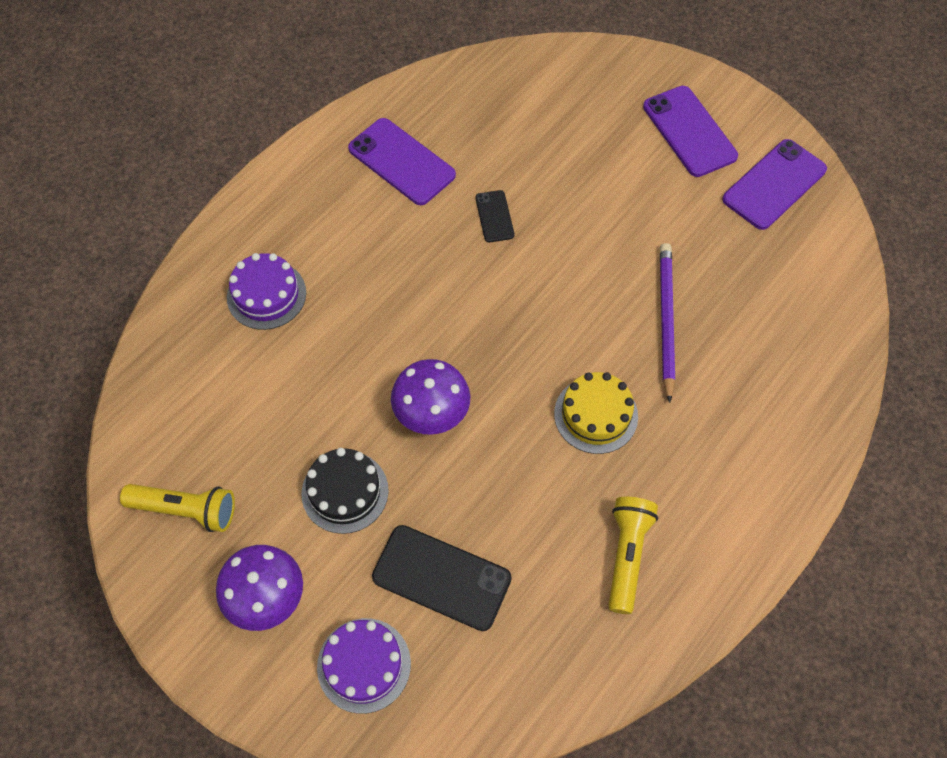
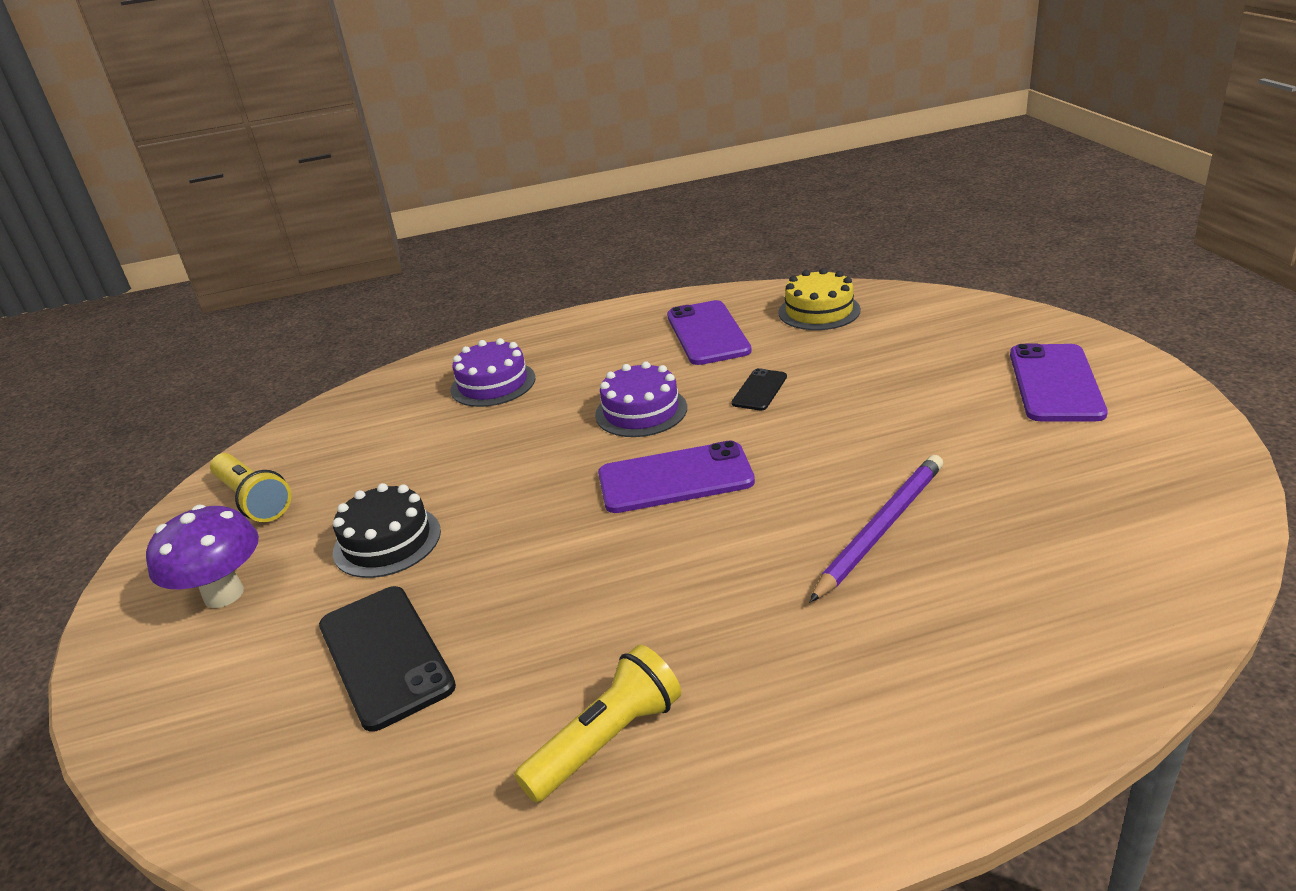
camera: 40 degrees right, 30 degrees down
purple cake [317,618,411,714] -> purple cake moved to [595,362,687,437]
purple mushroom [391,359,470,435] -> none
yellow cake [554,372,638,454] -> yellow cake moved to [778,268,861,330]
purple phone [722,139,827,230] -> purple phone moved to [598,441,755,513]

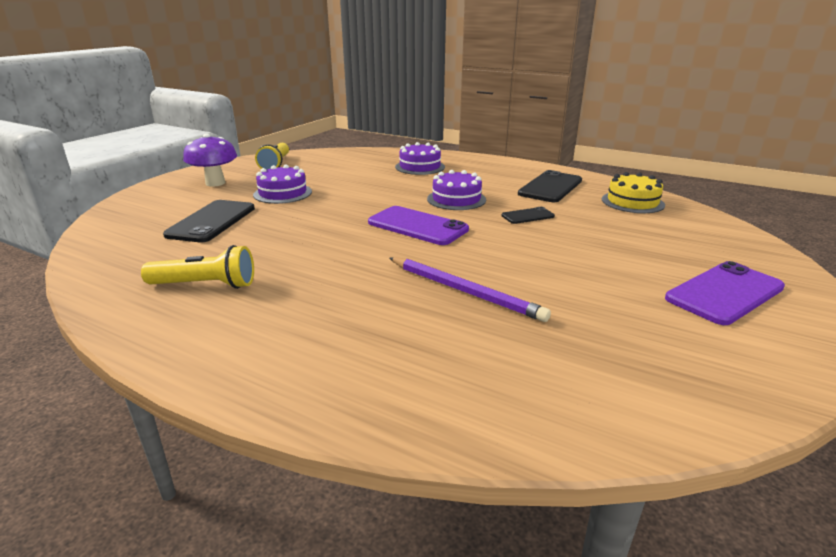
camera: 40 degrees right, 5 degrees down
black cake [333,483,441,578] -> purple cake [253,164,312,204]
purple phone [667,300,752,365] -> black phone [518,170,582,202]
purple pencil [810,455,943,602] -> purple pencil turned 45 degrees clockwise [389,257,551,322]

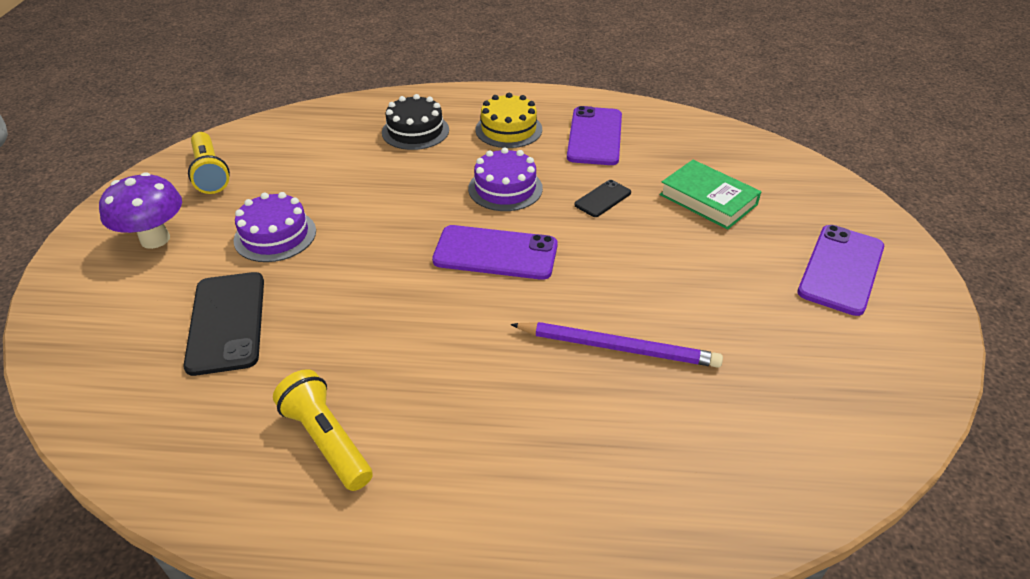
camera: 25 degrees left, 15 degrees up
yellow flashlight [141,245,254,289] -> yellow flashlight turned 105 degrees counterclockwise [273,369,373,491]
purple cake [395,142,445,175] -> black cake [382,94,449,150]
black phone [518,170,582,202] -> purple phone [567,106,622,165]
yellow cake [602,172,665,213] -> yellow cake moved to [475,93,542,148]
none -> green book [660,160,761,229]

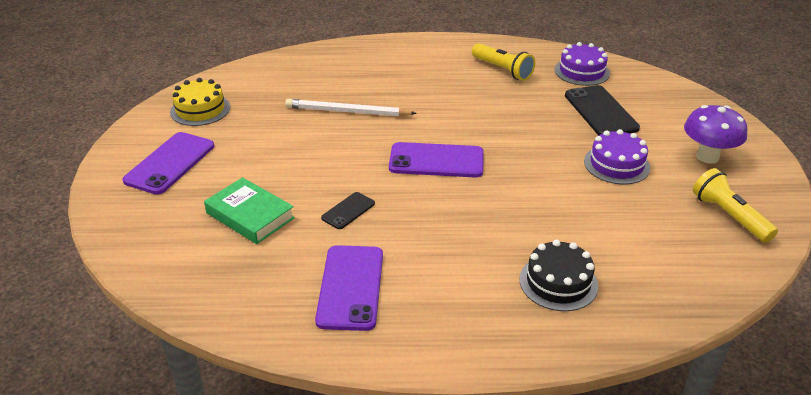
camera: 175 degrees right, 5 degrees down
purple cake [468,147,543,211] -> purple cake moved to [555,42,610,86]
yellow cake [475,93,542,148] -> yellow cake moved to [170,78,230,126]
purple pencil [510,322,723,368] -> white pencil [285,99,417,116]

